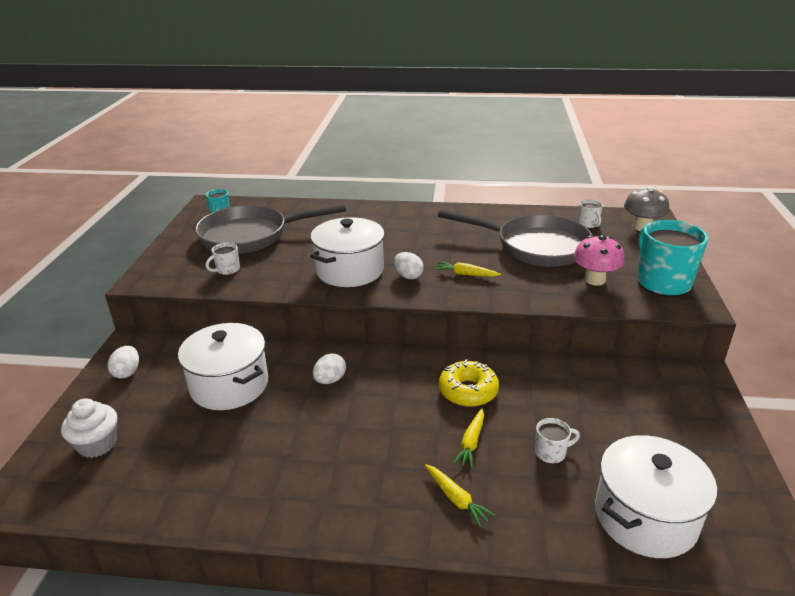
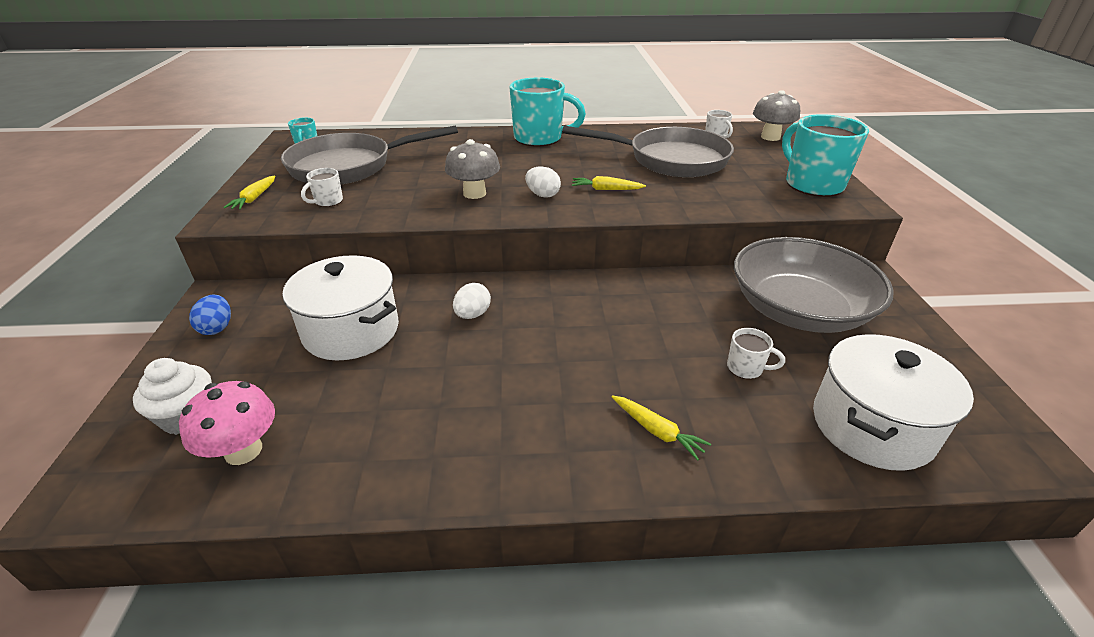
camera: 10 degrees left, 5 degrees up
white egg [108,346,139,379] -> blue egg [189,295,231,335]
white pot [310,217,385,287] -> grey mushroom [445,139,500,199]
yellow donut [439,359,499,407] -> none
yellow carrot [453,408,484,469] -> yellow carrot moved to [223,175,275,210]
white mug [535,418,580,464] -> white mug turned 45 degrees clockwise [727,328,785,379]
pink mushroom [573,235,624,286] -> pink mushroom moved to [179,381,275,465]
none -> turquoise mug [509,78,586,146]
none -> grey bowl [734,237,894,333]

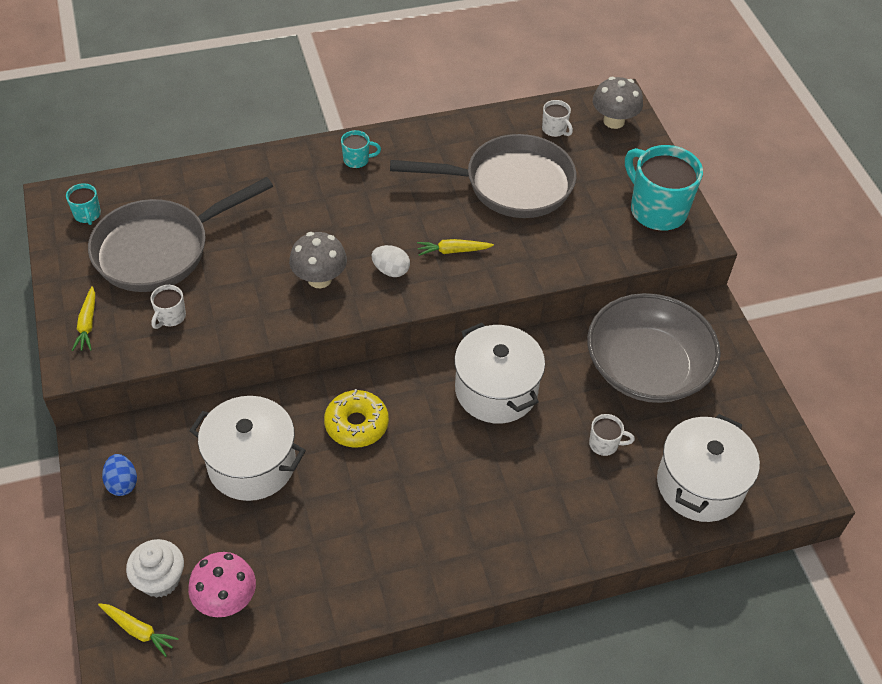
camera: 15 degrees left, 15 degrees up
white egg [453,283,491,319] -> yellow donut [324,389,389,448]
turquoise mug [509,78,586,146] -> turquoise mug [341,130,381,169], size x0.46
yellow carrot [612,395,711,461] -> yellow carrot moved to [98,603,179,657]
none -> white pot [454,323,545,423]

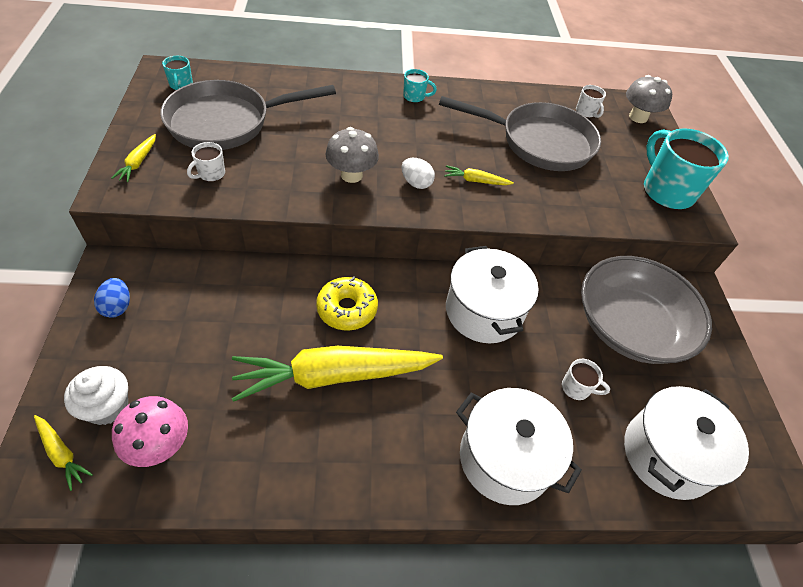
camera: 10 degrees right, 0 degrees up
white pot [189,396,306,501] -> white pot moved to [456,388,582,505]
none -> yellow carrot [232,346,443,402]

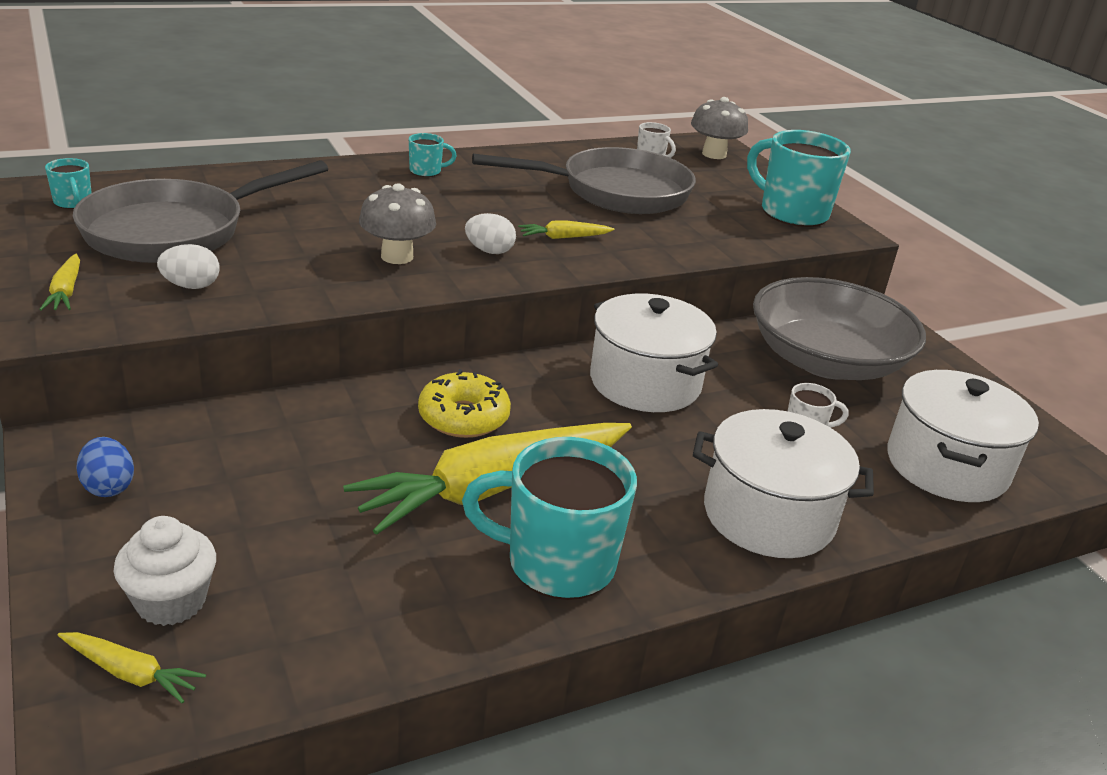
camera: 20 degrees left, 20 degrees down
pink mushroom [112,396,188,467] -> none
white mug [187,142,225,182] -> white egg [157,244,220,289]
none -> turquoise mug [462,437,637,600]

